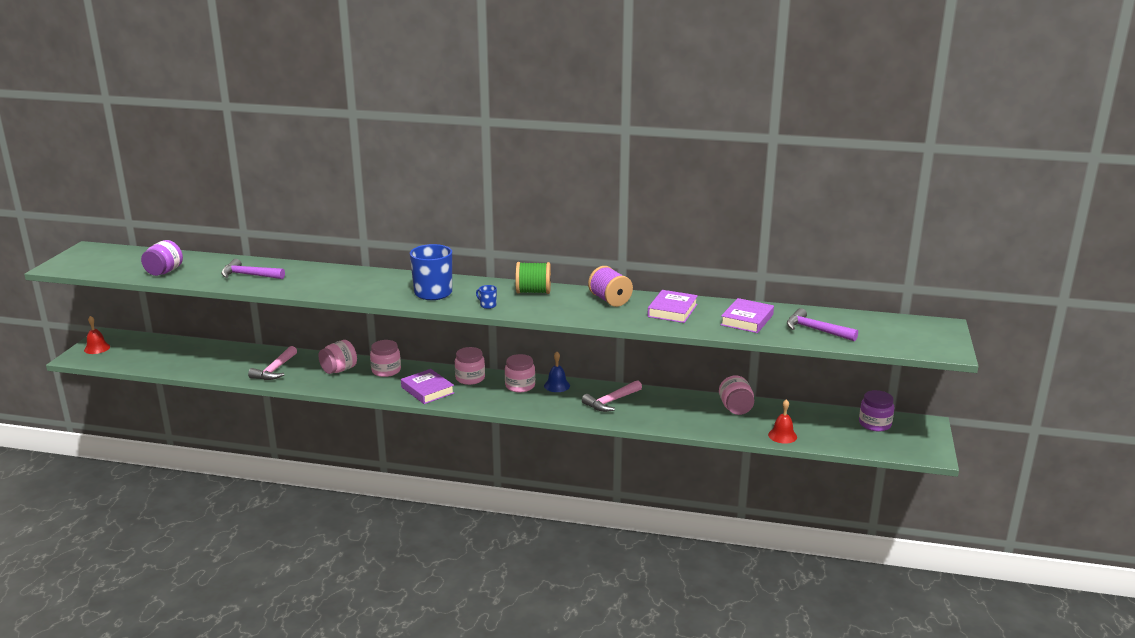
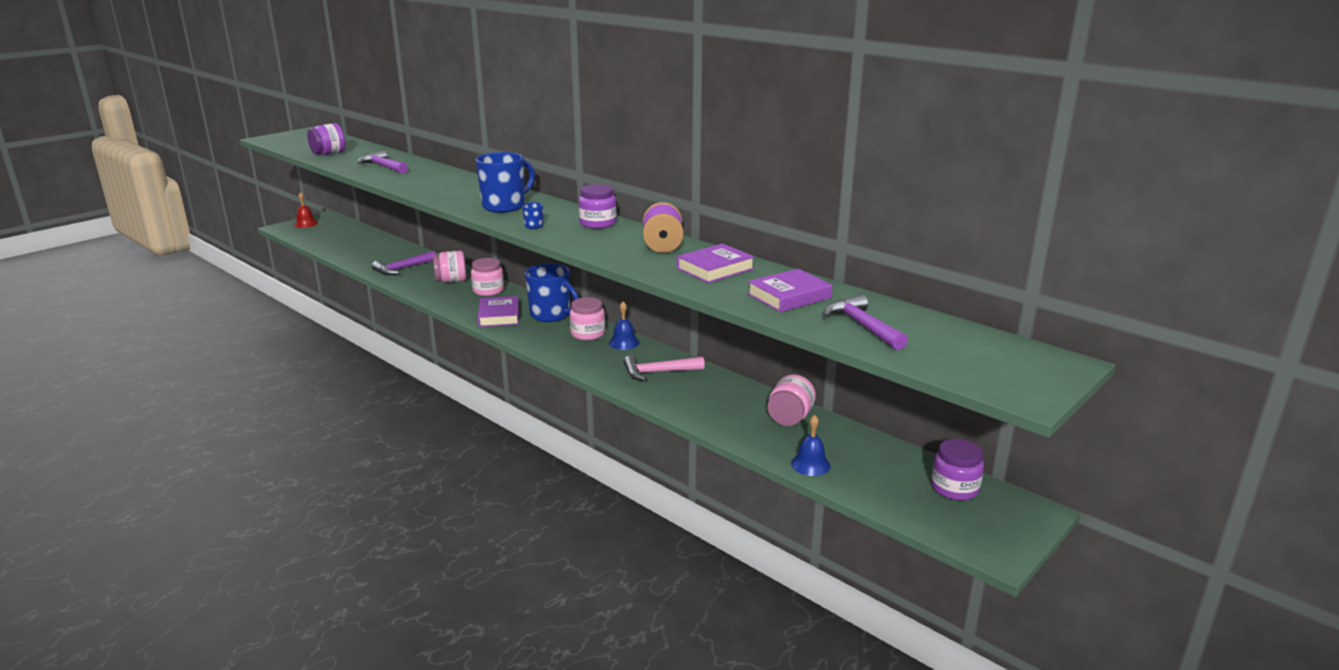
camera: 30 degrees right, 0 degrees up
pink hammer [248,346,297,380] -> purple hammer [372,251,435,275]
pink jar [455,347,485,385] -> blue mug [525,263,579,322]
green spool [515,262,551,294] -> purple jar [579,184,617,229]
red bell [768,399,797,444] -> blue bell [791,415,831,476]

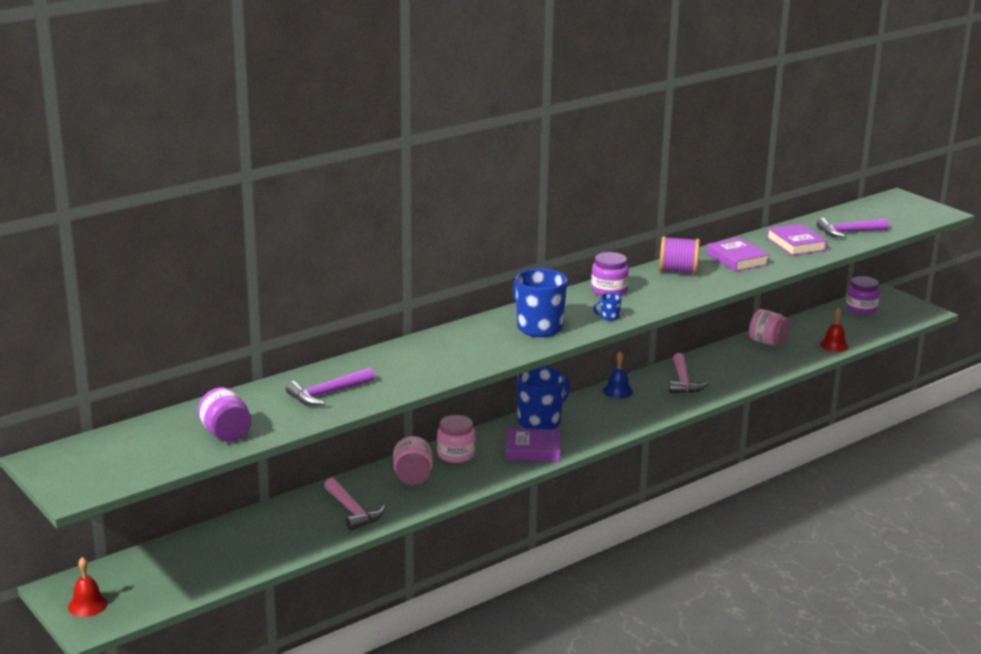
camera: 80 degrees left, 0 degrees up
purple hammer [372,251,435,275] -> pink hammer [324,478,385,531]
pink jar [570,297,605,340] -> none
blue bell [791,415,831,476] -> red bell [820,308,849,352]

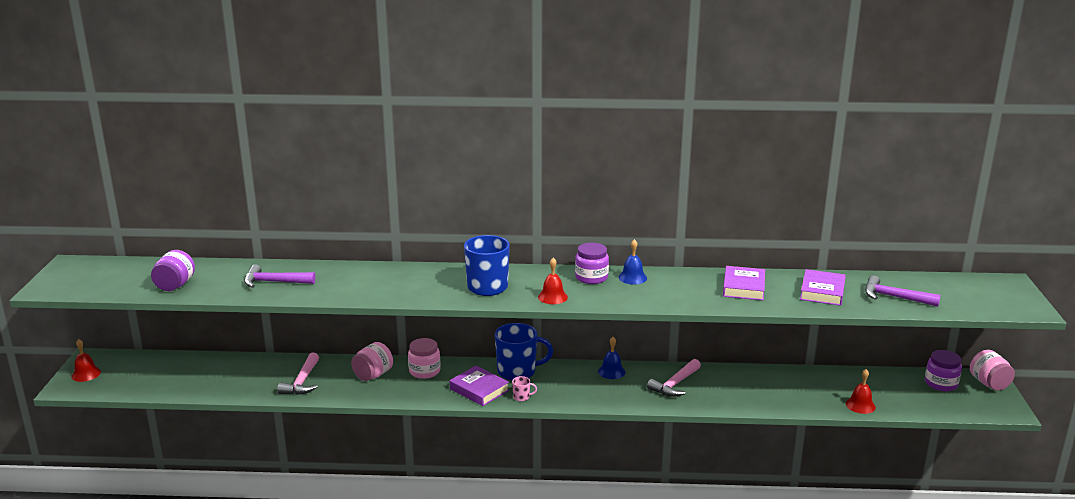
camera: 40 degrees right, 0 degrees up
blue mug [593,293,622,321] -> red bell [538,258,568,304]
purple spool [659,236,700,274] -> none
pink jar [749,309,790,346] -> pink jar moved to [970,350,1015,391]
none -> pink mug [512,376,537,401]
none -> blue bell [618,239,647,284]

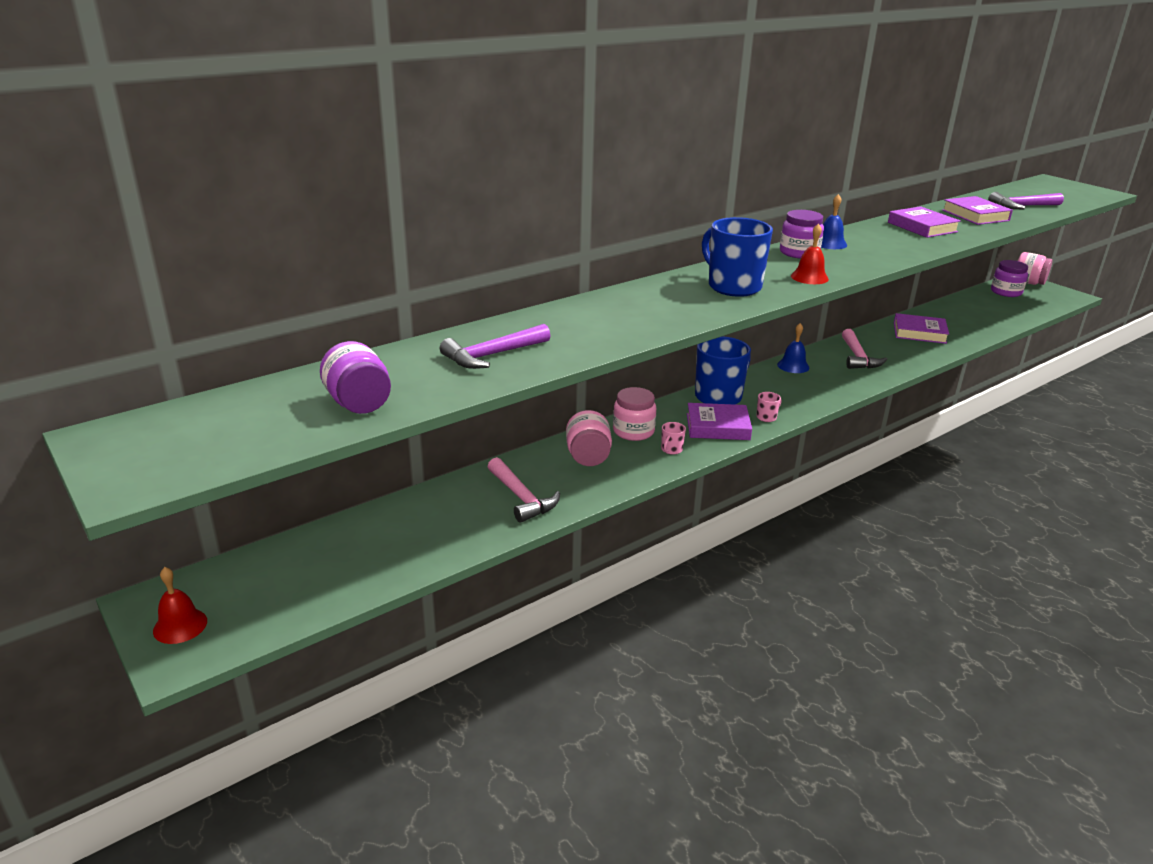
camera: 40 degrees left, 5 degrees up
red bell [846,369,876,414] -> none
none -> pink mug [661,422,686,455]
none -> purple book [894,313,949,344]

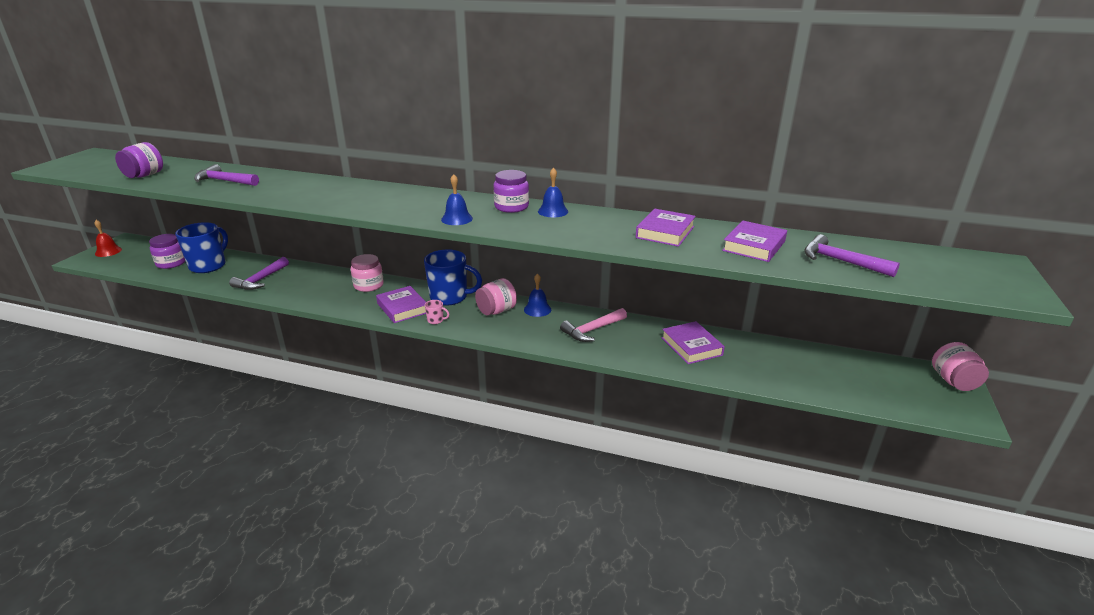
camera: 55 degrees right, 0 degrees up
pink hammer [488,457,560,523] -> purple hammer [229,257,289,290]
pink jar [566,410,612,466] -> pink jar moved to [475,278,517,316]
pink mug [661,422,686,455] -> none
blue mug [702,217,773,297] -> blue mug moved to [175,222,228,273]
red bell [791,224,829,284] -> blue bell [441,174,473,225]
purple jar [991,260,1028,297] -> purple jar moved to [149,234,185,269]

